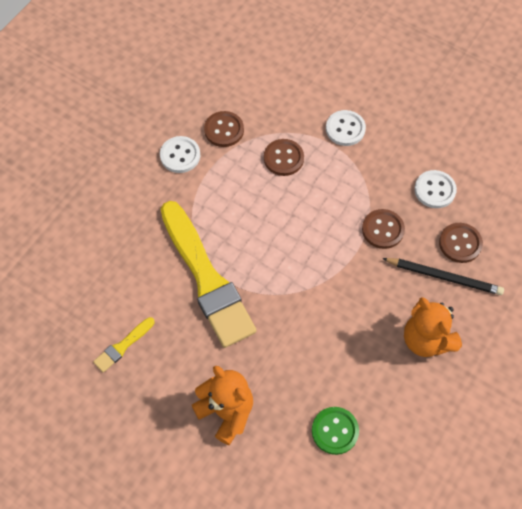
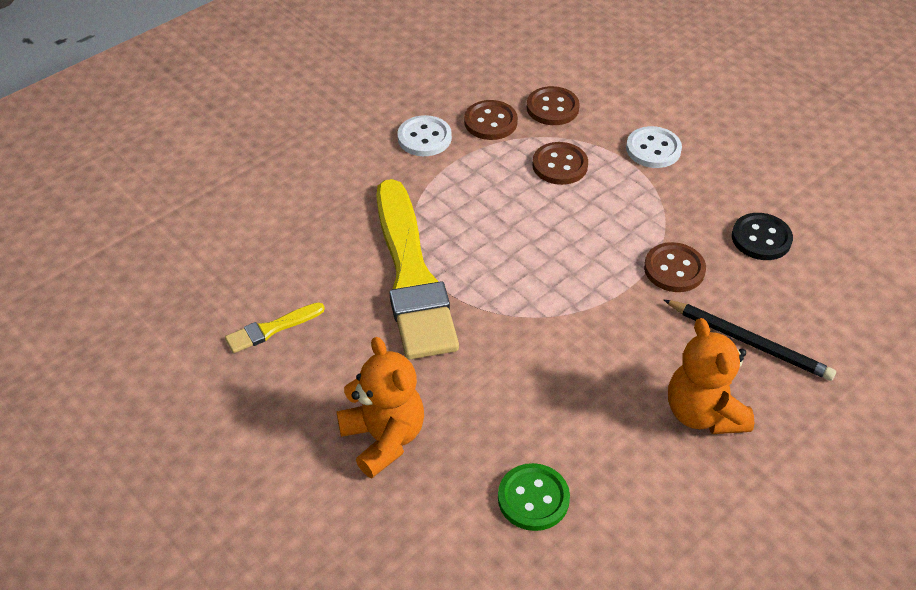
camera: 15 degrees right, 15 degrees down
white button [414,170,457,208] -> black button [732,213,793,260]
brown button [439,223,483,263] -> brown button moved to [527,86,580,125]

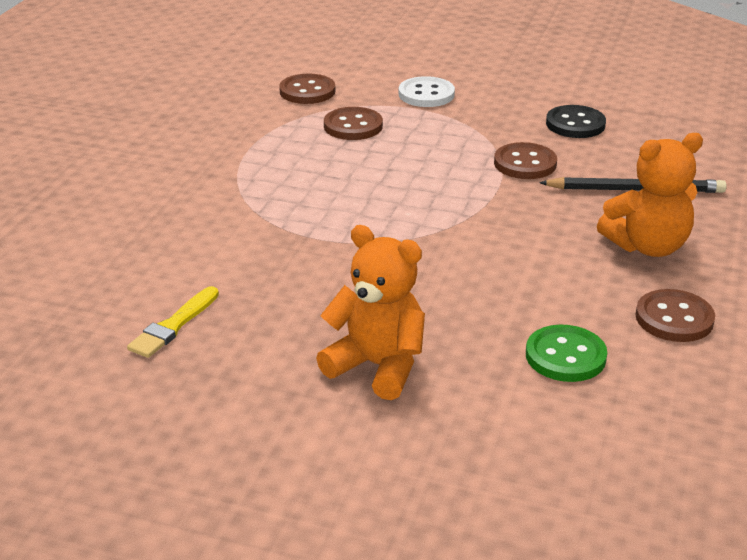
camera: 30 degrees left, 15 degrees down
yellow brush [376,179,459,359] -> none
white button [397,115,452,156] -> none
brown button [464,100,518,140] -> brown button moved to [636,289,715,342]
orange teddy bear [668,318,754,434] -> orange teddy bear turned 60 degrees counterclockwise [597,133,703,257]

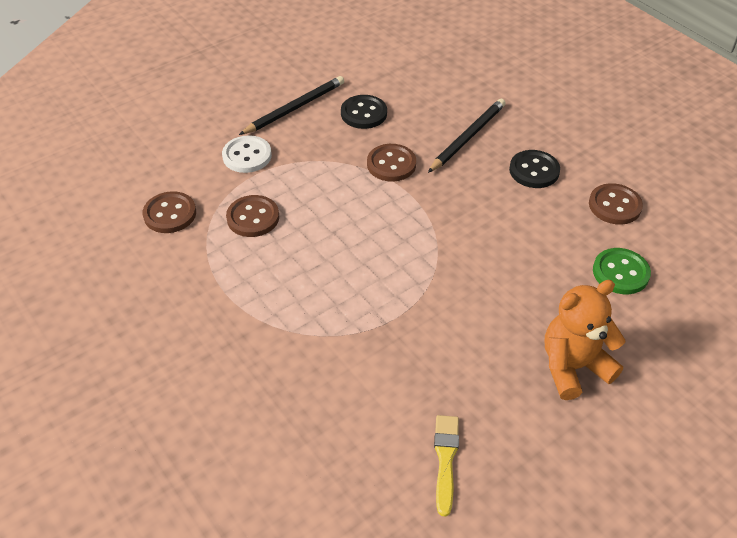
camera: 55 degrees left, 15 degrees up
yellow brush [127,286,219,358] -> yellow brush turned 150 degrees counterclockwise [434,415,459,516]
orange teddy bear [597,133,703,257] -> black button [509,150,560,188]
none -> black pencil [239,76,344,135]

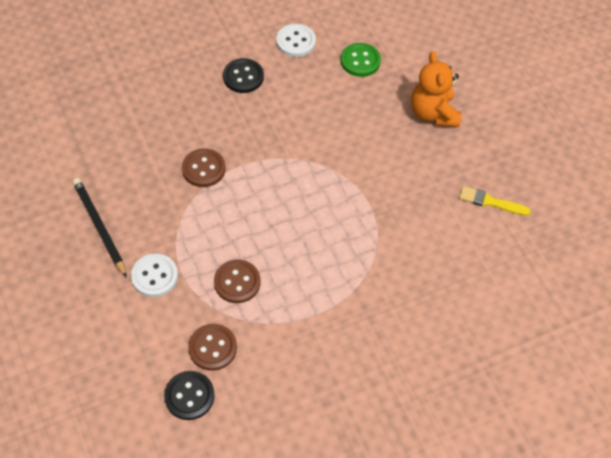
camera: 80 degrees left, 10 degrees up
black button [341,95,387,129] -> black button moved to [164,371,215,420]
black pencil [428,99,506,173] -> none
brown button [589,183,643,225] -> white button [276,24,316,57]

